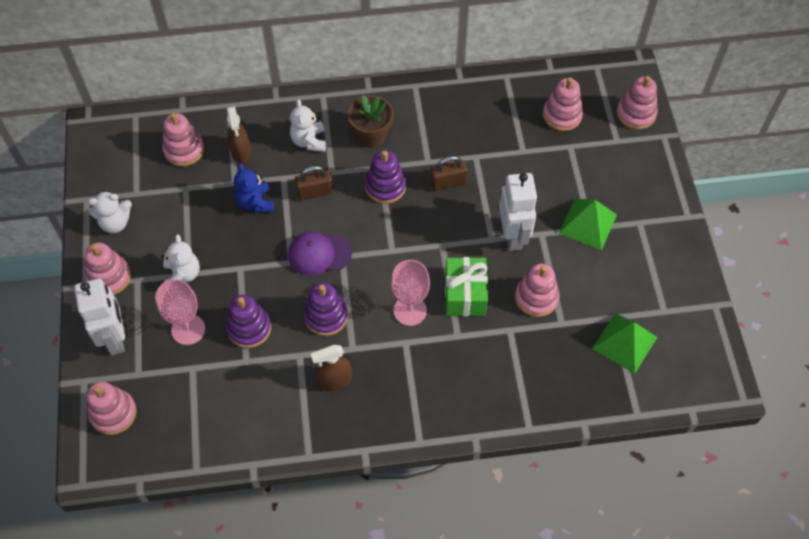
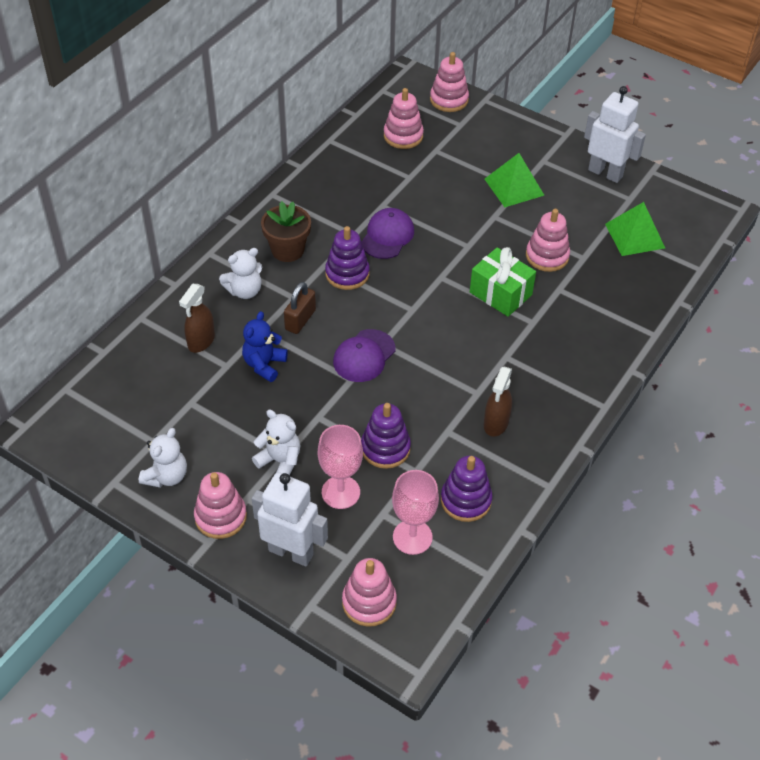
camera: 50 degrees left, 10 degrees down
pink stacking toy [162,113,204,166] -> none
brown spray bottle [227,106,251,164] -> brown spray bottle turned 90 degrees clockwise [179,284,215,353]
blue teddy bear [234,163,274,213] -> blue teddy bear turned 90 degrees clockwise [242,311,288,382]
white teddy bear [290,99,326,152] -> white teddy bear turned 60 degrees counterclockwise [219,248,262,299]
purple stacking toy [304,282,348,336] -> purple stacking toy moved to [441,456,493,522]
pink goblet [391,260,430,326] -> pink goblet moved to [392,470,439,555]
brown padlock [430,156,468,191] -> purple cap [362,208,414,259]
white robot [499,173,538,251] -> white robot moved to [584,86,646,183]

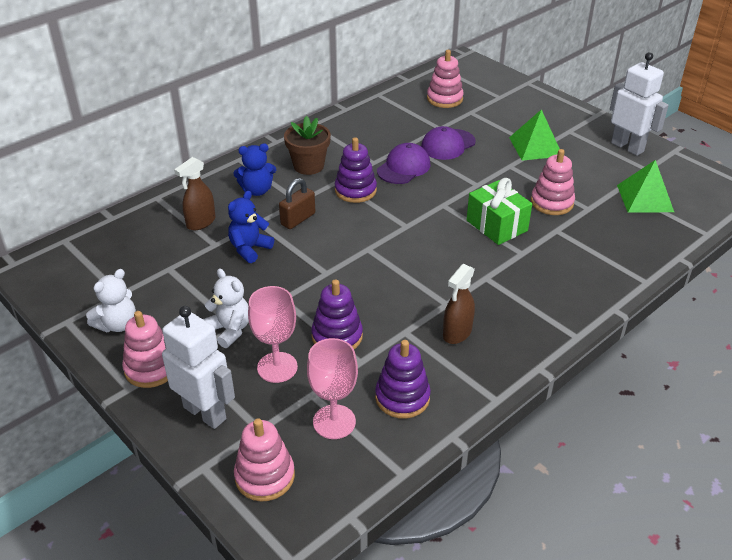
camera: 15 degrees right, 10 degrees down
white teddy bear [219,248,262,299] -> blue teddy bear [233,144,276,196]
purple cap [333,329,395,382] -> purple cap moved to [421,126,476,160]
pink stacking toy [430,52,469,112] -> none

